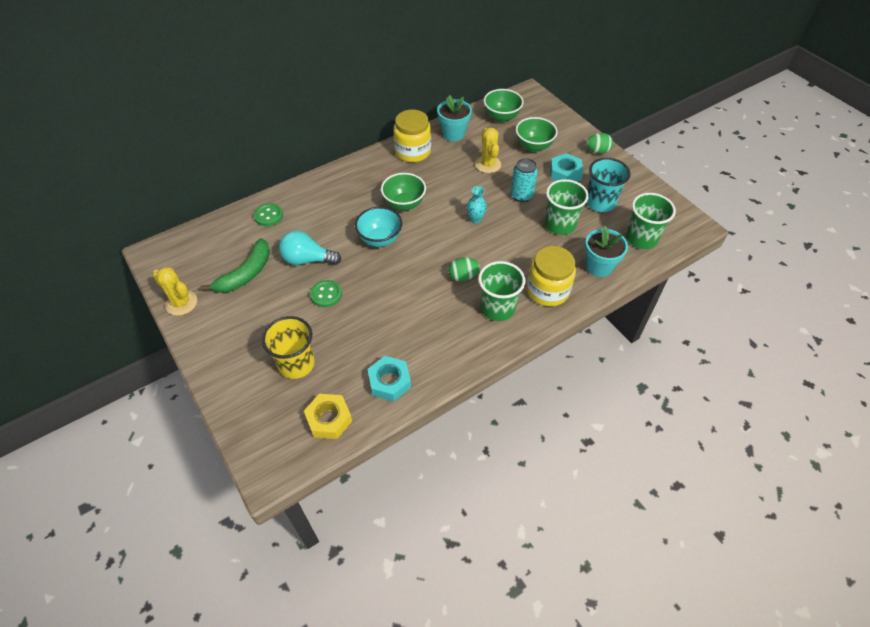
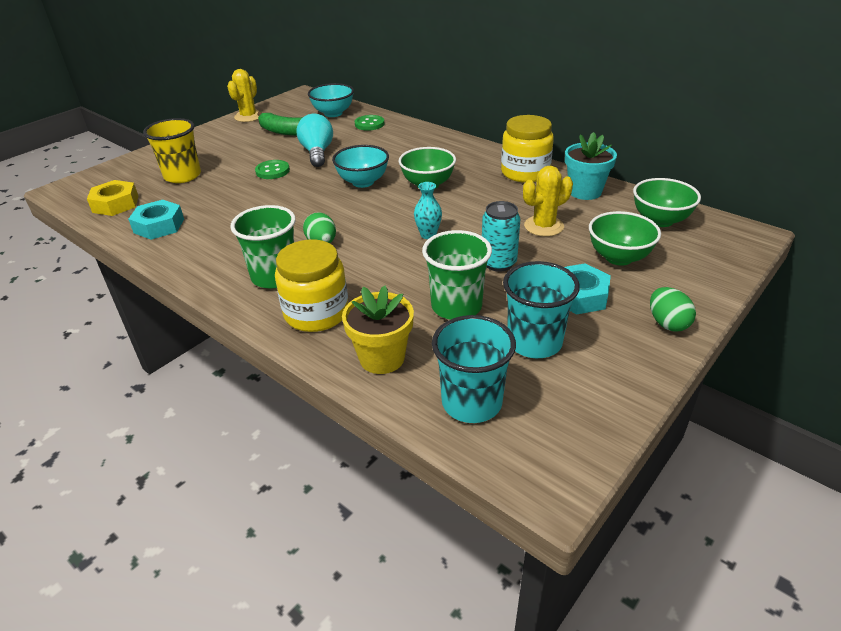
camera: 75 degrees right, 15 degrees down
turquoise flower pot [585,226,628,277] -> yellow flower pot [342,286,414,374]
green cup [626,193,676,249] -> turquoise cup [432,315,516,423]
none -> turquoise bowl [308,83,354,117]

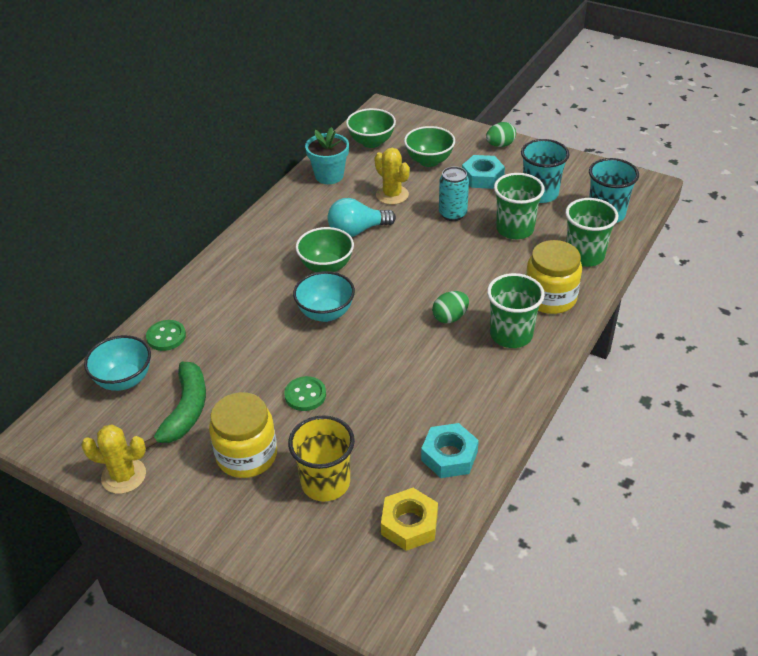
camera: 100 degrees left, 5 degrees up
turquoise light bulb [297,114,333,167] -> turquoise light bulb moved to [328,198,396,237]
yellow flower pot [342,286,414,374] -> green cup [565,198,618,267]
turquoise vase [414,182,442,239] -> none
yellow jar [501,115,554,183] -> yellow jar moved to [209,392,277,478]

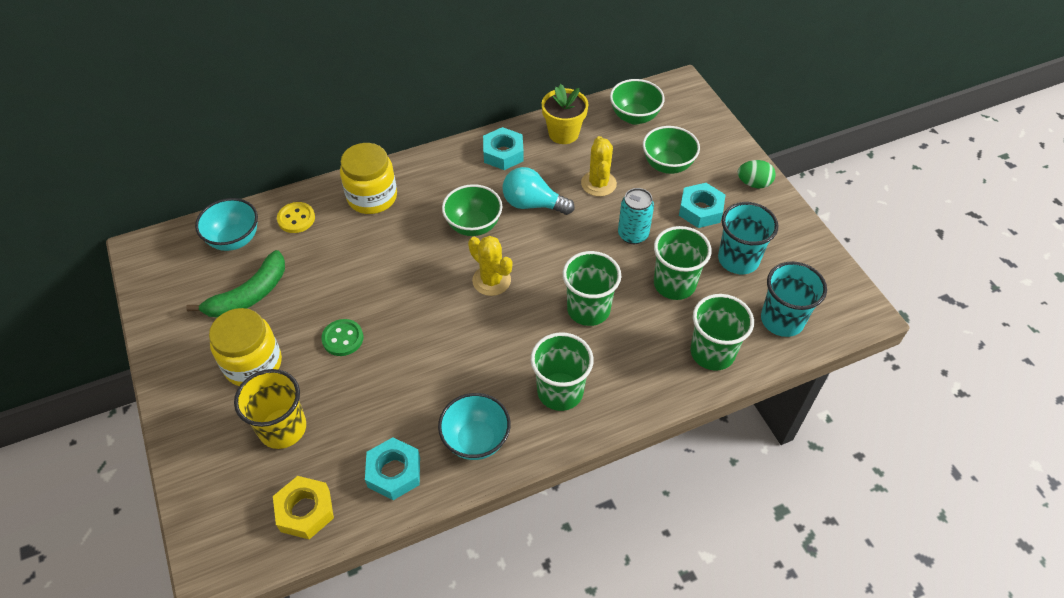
camera: 35 degrees right, 10 degrees up
yellow cactus [81,424,146,494] -> yellow cactus moved to [468,236,512,296]
green button [146,320,186,351] -> yellow button [277,202,315,233]
turquoise bowl [293,271,355,322] -> turquoise bowl moved to [438,393,511,460]
turquoise flower pot [305,127,349,184] -> yellow flower pot [542,84,588,144]
green egg [432,291,469,323] -> none
yellow jar [526,240,582,314] -> yellow jar moved to [340,143,397,214]
none -> turquoise nut [483,127,524,170]
none -> green cup [563,251,621,326]

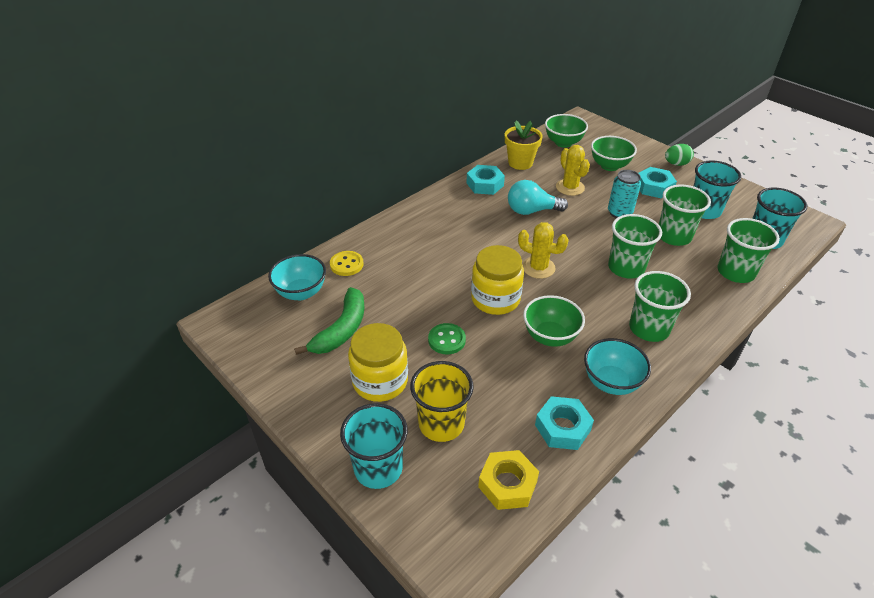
camera: 20 degrees left, 10 degrees down
yellow jar [340,143,397,214] -> yellow jar moved to [471,245,524,315]
green bowl [442,184,502,236] -> green bowl moved to [523,295,585,347]
none -> turquoise cup [340,403,408,489]

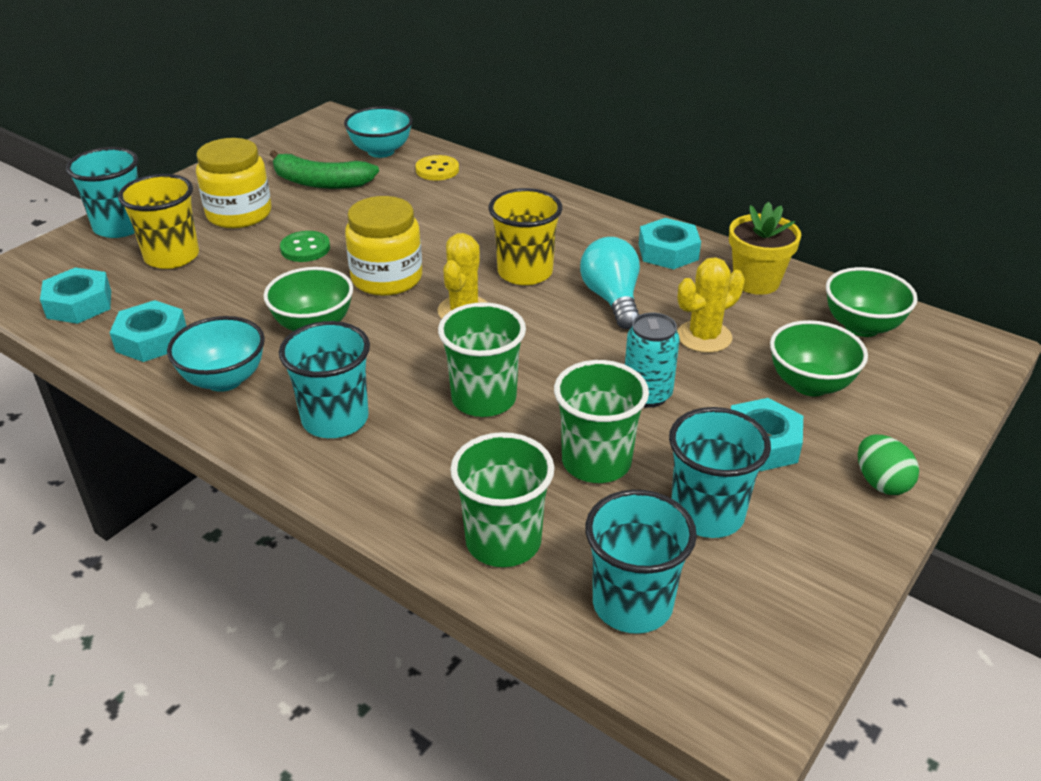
camera: 80 degrees right, 5 degrees down
yellow nut [478,450,539,510] -> turquoise nut [40,267,111,324]
green cup [629,271,691,342] -> turquoise cup [279,321,370,438]
none -> yellow cup [488,188,562,285]

